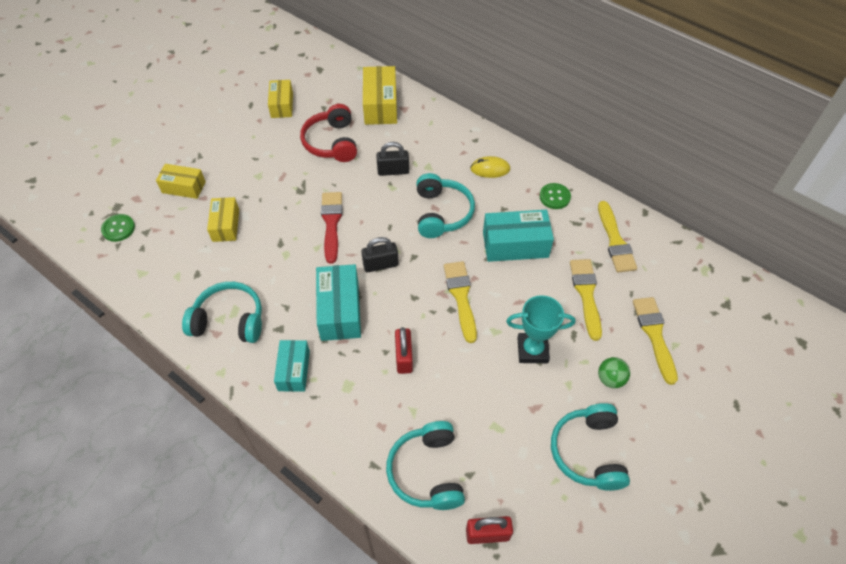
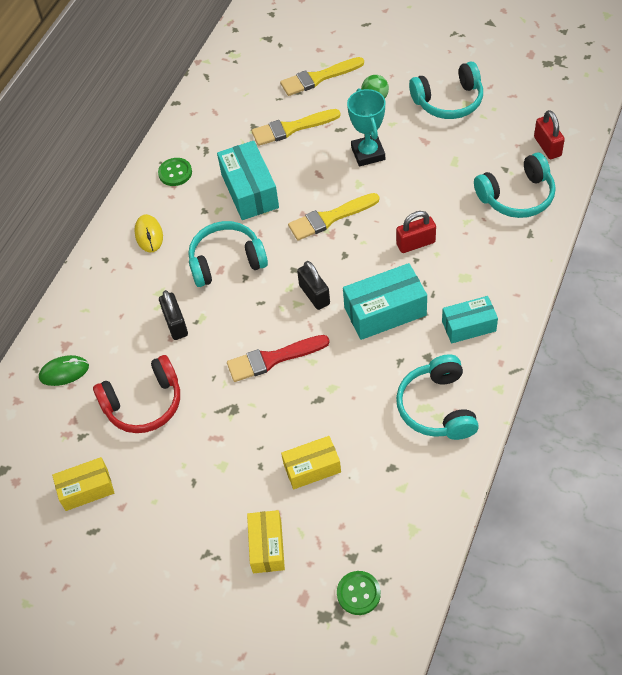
camera: 100 degrees left, 0 degrees up
yellow box [363,66,397,125] -> green mouse [39,355,89,386]
yellow brush [598,201,637,272] -> none

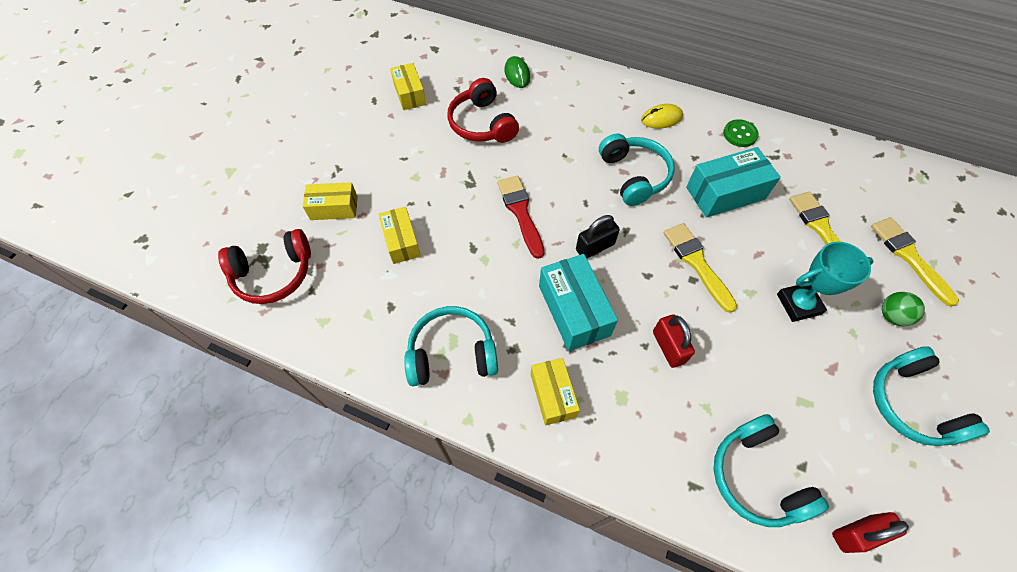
camera: 85 degrees right, 5 degrees up
black padlock [159,290,188,340] -> none
green button [337,571,381,615] -> red headphones [218,229,311,304]
turquoise box [442,296,498,344] -> yellow box [531,358,580,425]

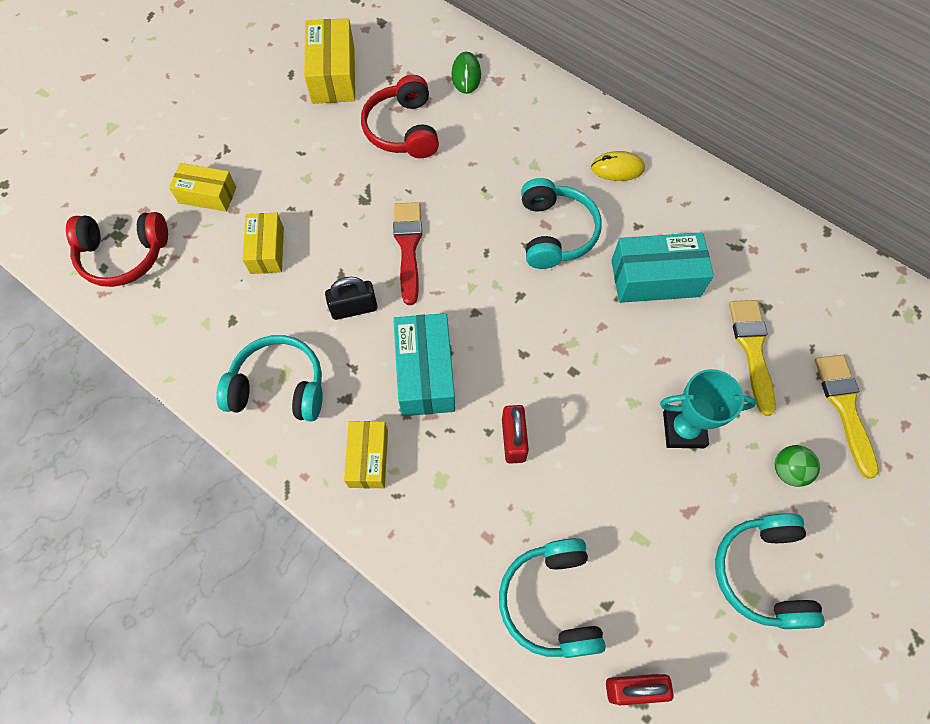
camera: 15 degrees right, 5 degrees up
yellow box [390,63,426,110] -> yellow box [304,18,355,104], size x1.53
black padlock [576,215,620,258] -> black padlock moved to [325,277,378,320]
yellow brush [664,223,737,313] -> none
green button [723,119,759,147] -> none

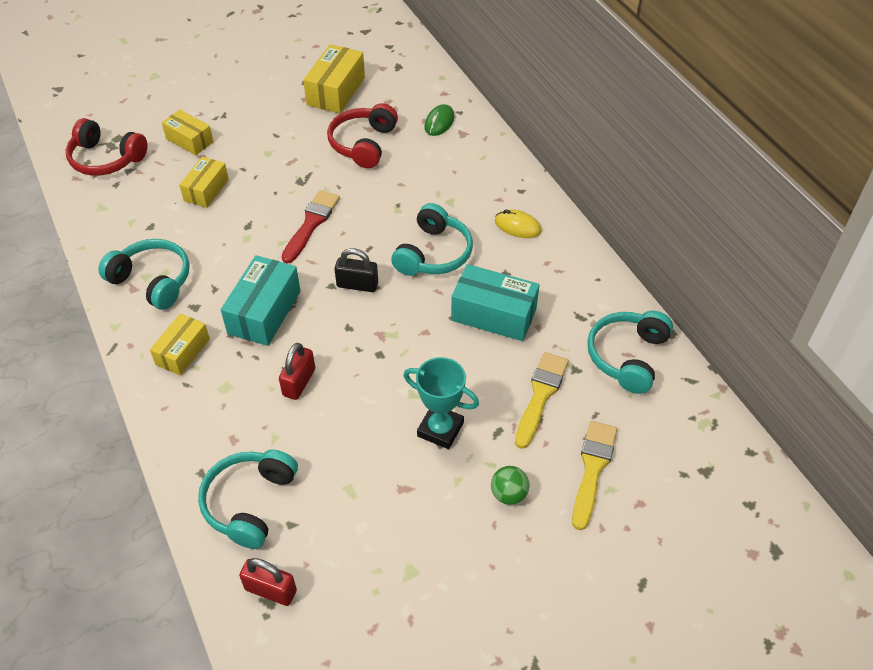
camera: 25 degrees right, 15 degrees down
black padlock [325,277,378,320] -> black padlock moved to [334,248,378,292]
turquoise headphones [715,513,825,629] -> turquoise headphones moved to [587,311,673,394]

